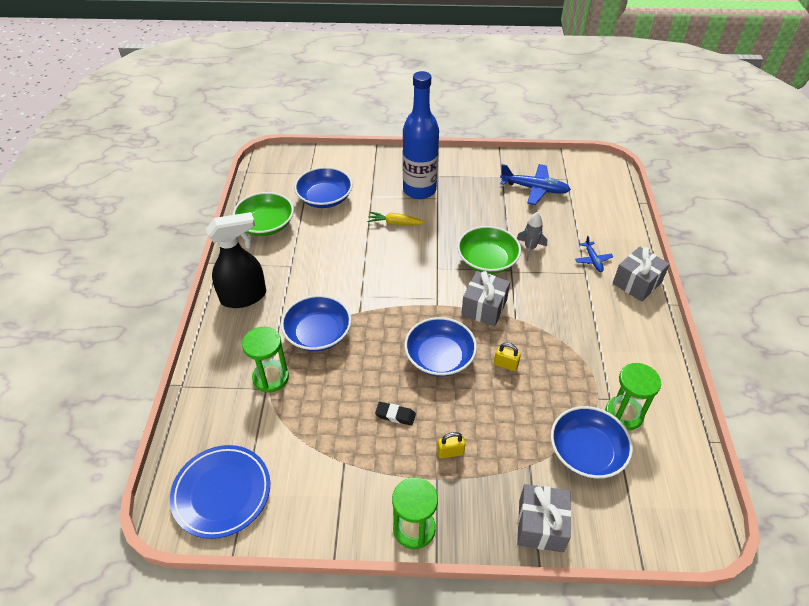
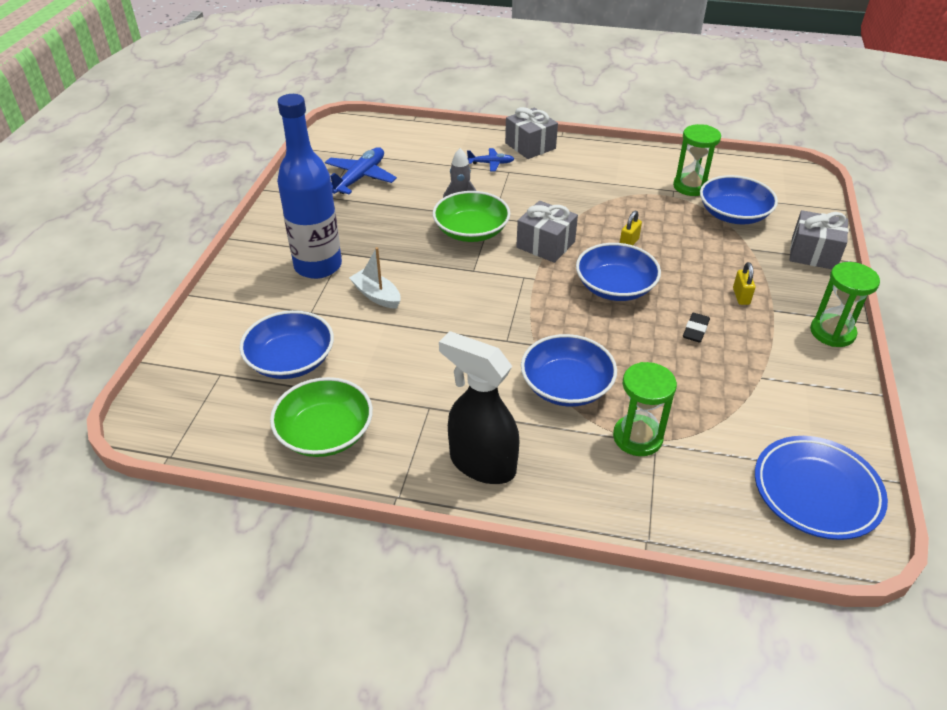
camera: 80 degrees left, 5 degrees down
black spray bottle [206,212,266,308] -> black spray bottle turned 45 degrees counterclockwise [439,331,520,484]
yellow carrot [367,212,425,225] -> white boat [349,247,401,309]

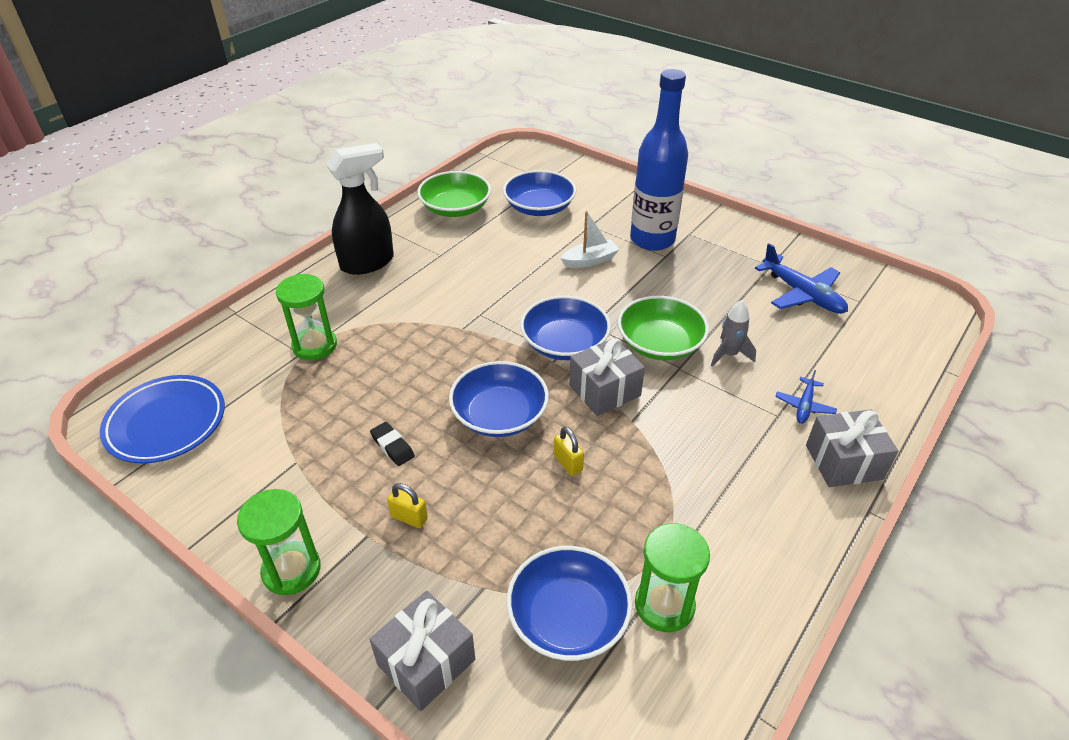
camera: 115 degrees right, 0 degrees up
blue bowl [521,334,617,407] -> blue bowl moved to [520,296,611,360]

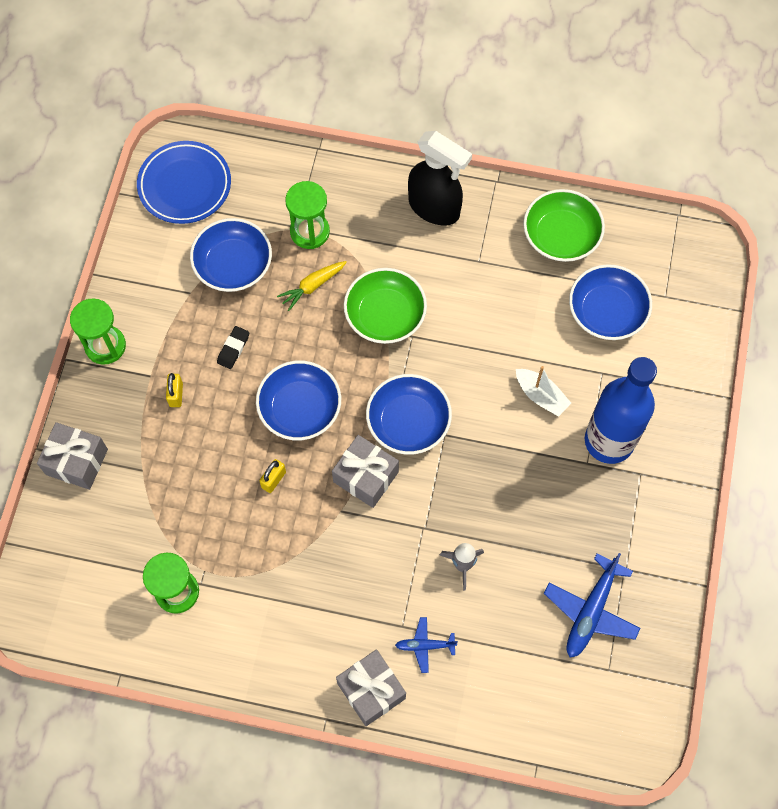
camera: 65 degrees right, 25 degrees up
blue bowl [507,546,633,661] -> blue bowl moved to [190,218,272,292]
green bowl [618,296,709,360] -> green bowl moved to [344,268,427,344]
none -> yellow carrot [277,261,347,311]

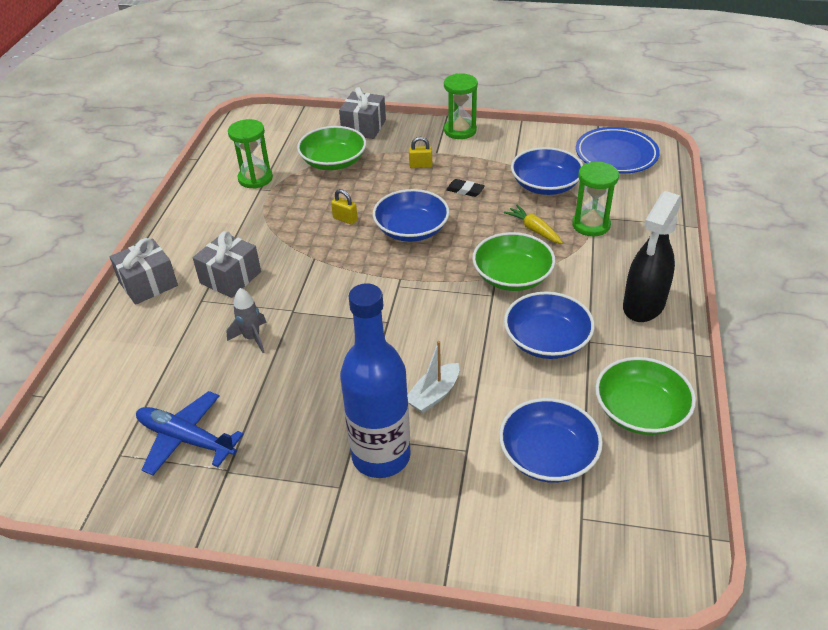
camera: 90 degrees right, 25 degrees down
grey gift [332,435,399,508] -> grey gift moved to [193,231,261,298]
blue bowl [366,374,452,455] -> blue bowl moved to [504,292,595,359]
blue plane [395,617,458,673] -> none
none -> green bowl [297,126,366,170]

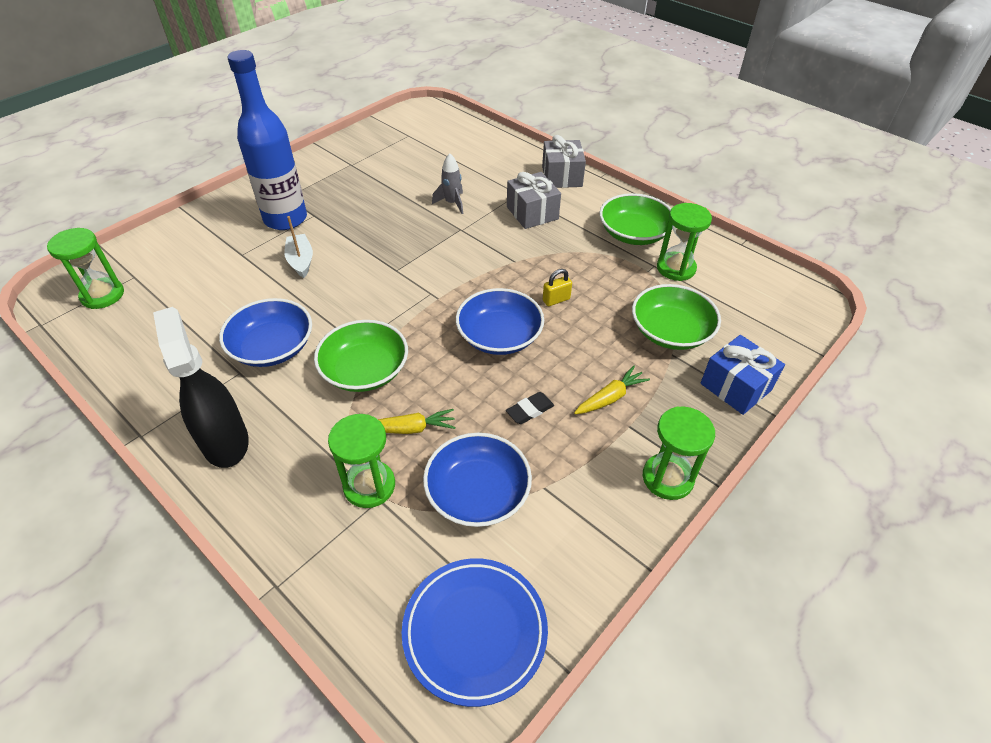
camera: 120 degrees right, 5 degrees up
blue plane [136,391,244,475] -> none
grey gift [339,87,386,139] -> blue gift [700,335,785,415]
yellow padlock [409,137,432,168] -> yellow carrot [574,366,650,414]
blue bowl [499,398,603,483] -> none
green bowl [595,357,696,435] -> green bowl moved to [599,193,673,245]
none -> green hourglass [47,228,124,309]

